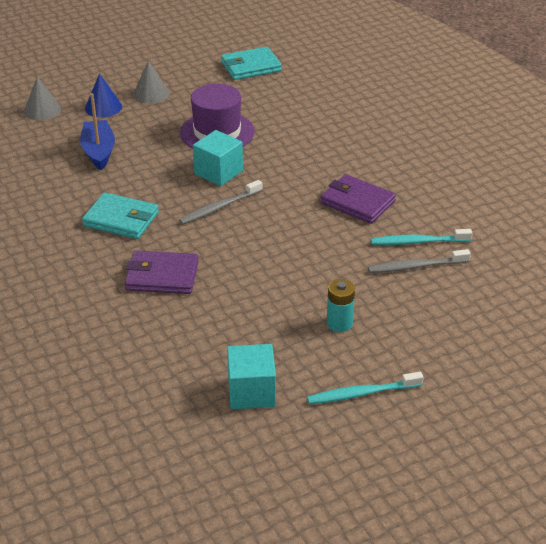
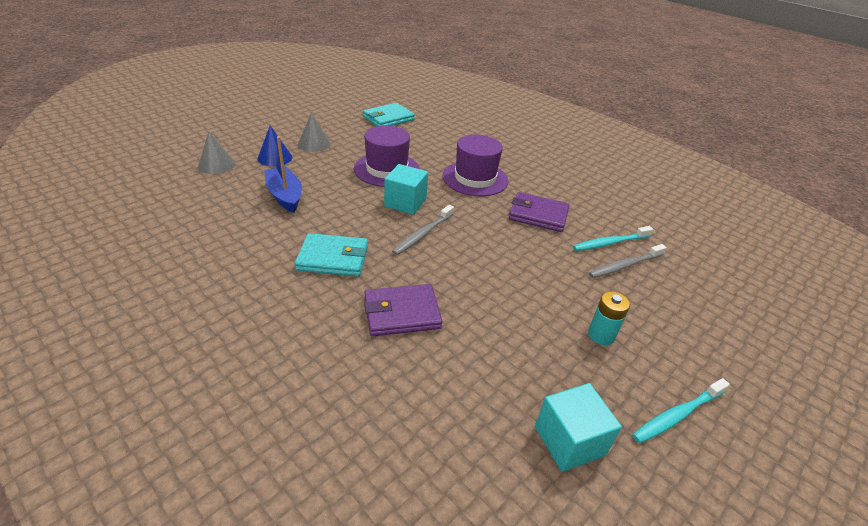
camera: 20 degrees left, 0 degrees up
none -> purple hat [442,134,508,197]

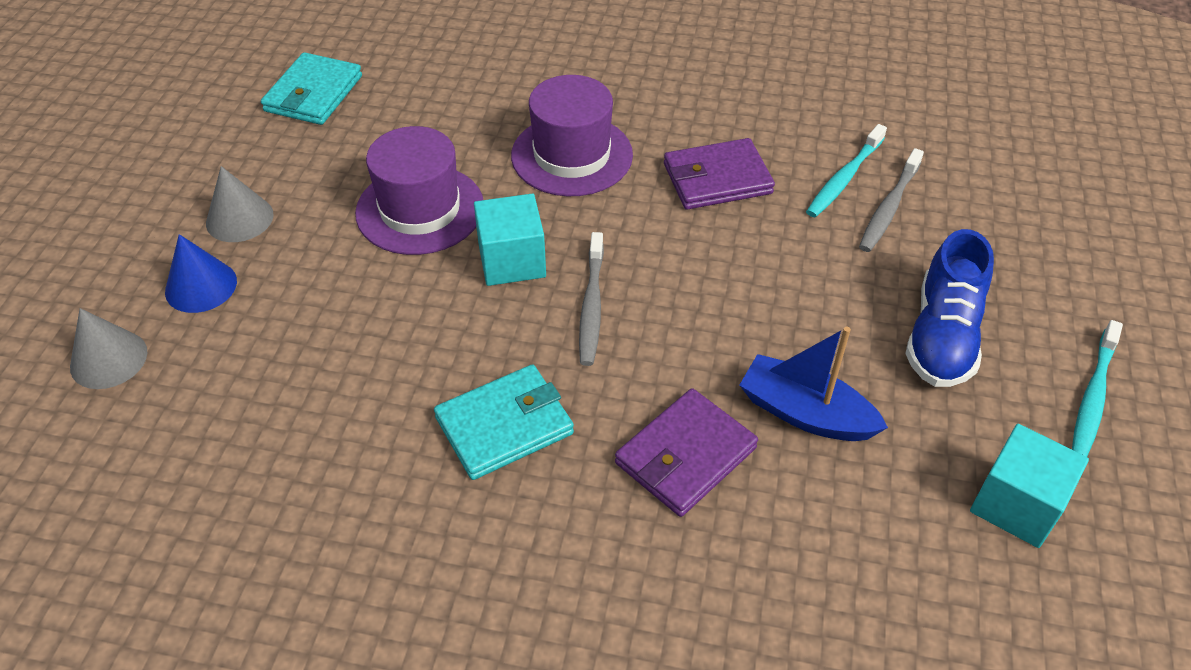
camera: 30 degrees left, 10 degrees up
blue boat [264,136,302,213] -> blue boat moved to [740,327,888,441]
turquoise battery [588,291,630,345] -> blue shoe [905,229,994,387]

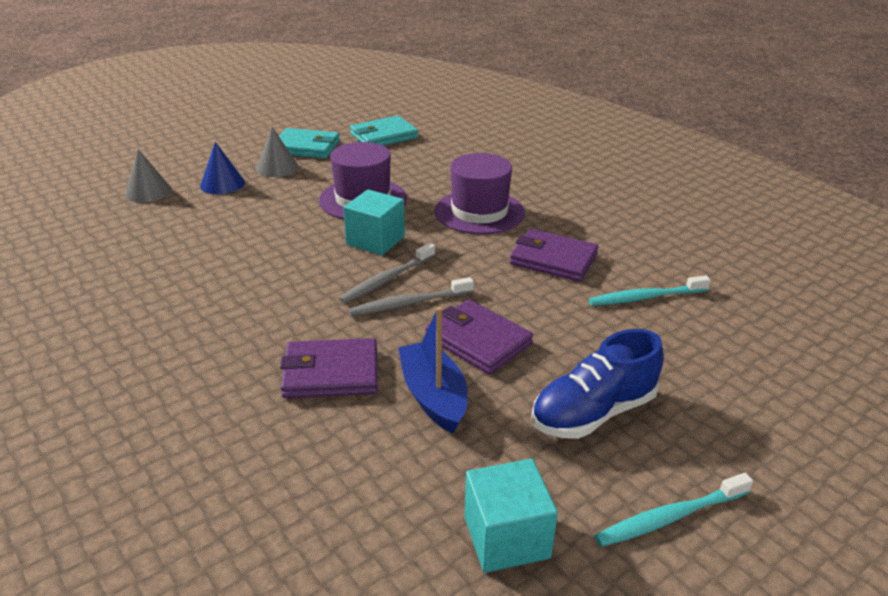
camera: 40 degrees right, 15 degrees down
turquoise wallet [434,365,574,480] -> turquoise wallet moved to [279,128,340,159]
grey toothbrush [859,148,924,252] -> grey toothbrush moved to [349,277,474,316]
none -> purple wallet [425,299,533,375]

